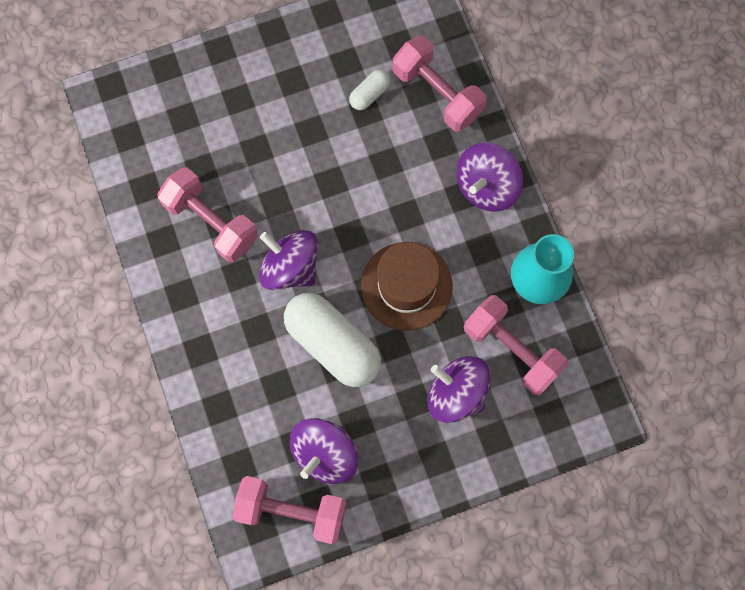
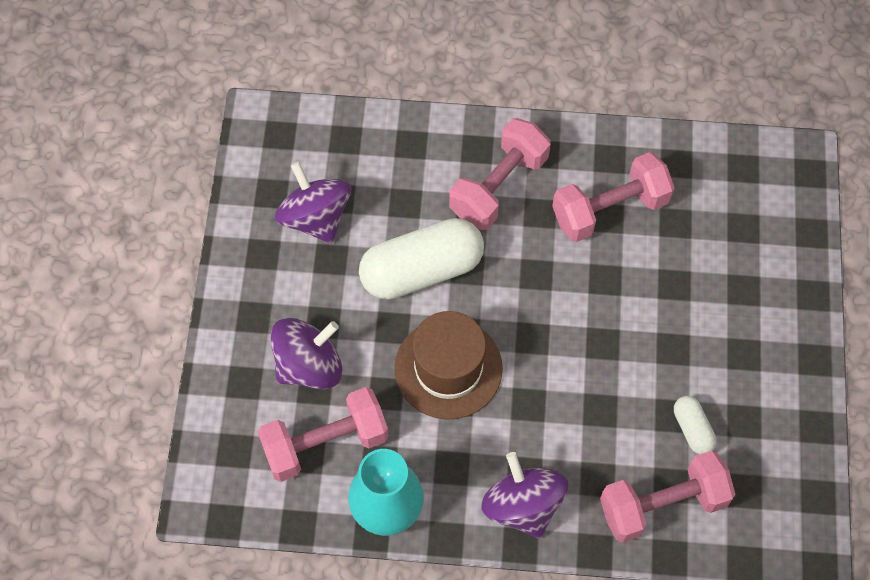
camera: 115 degrees right, 10 degrees down
pink dumbbell [232,476,347,544] -> pink dumbbell moved to [449,118,551,230]
purple spinning top [259,230,318,290] -> none

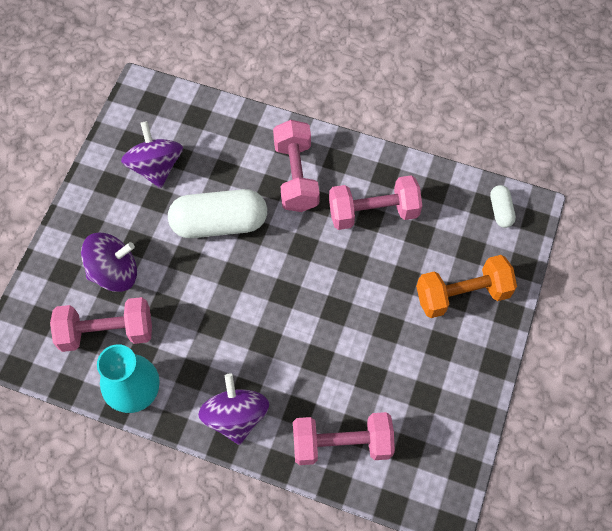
camera: 15 degrees right, 0 degrees up
brown hat [395,311,503,420] -> none
pink dumbbell [449,118,551,230] -> pink dumbbell turned 60 degrees counterclockwise [273,120,320,212]
white capsule [674,396,717,454] -> white capsule moved to [490,185,516,228]
none -> orange dumbbell [416,255,517,318]

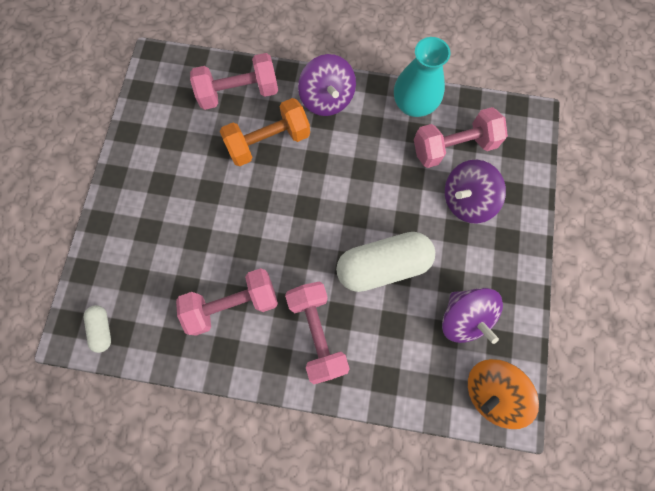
camera: 170 degrees right, 10 degrees up
orange dumbbell [416,255,517,318] -> orange dumbbell moved to [220,98,310,166]
none -> orange spinning top [468,359,539,429]

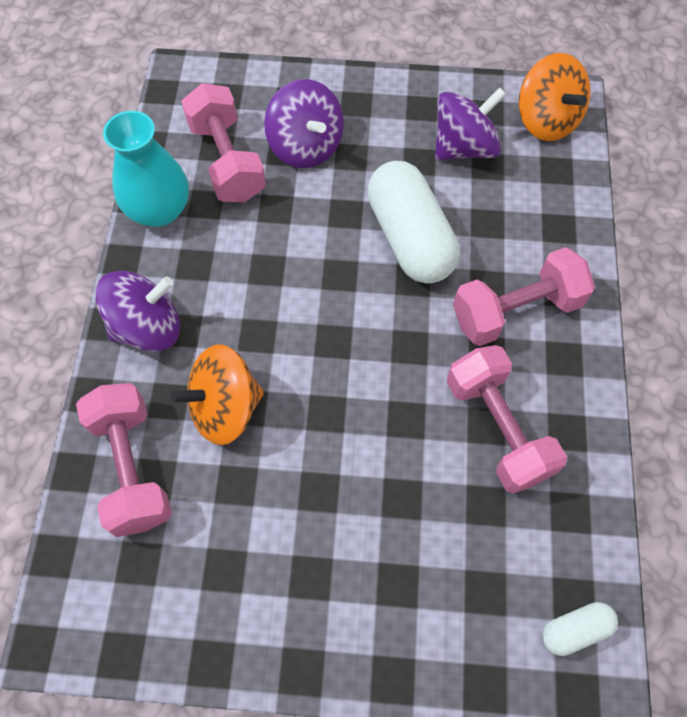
camera: 95 degrees left, 10 degrees down
orange dumbbell [220,98,310,166] -> orange spinning top [170,344,264,445]

